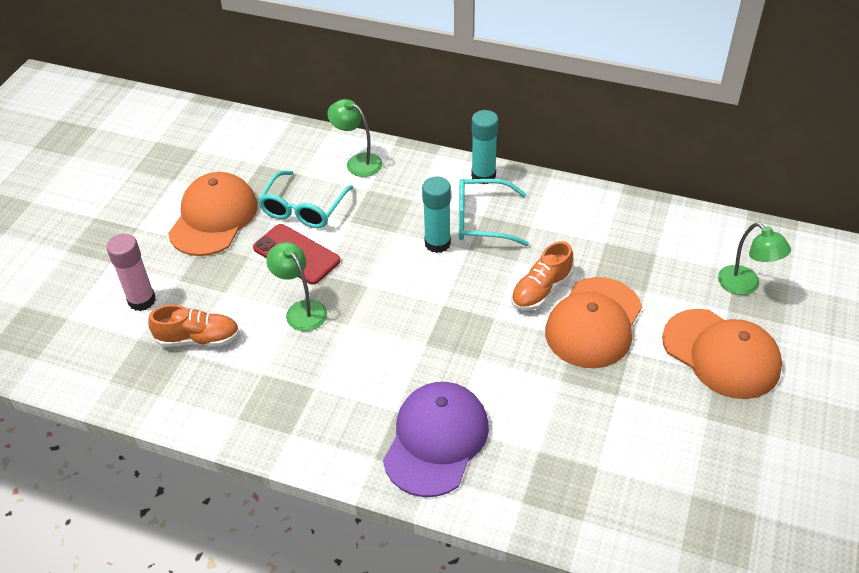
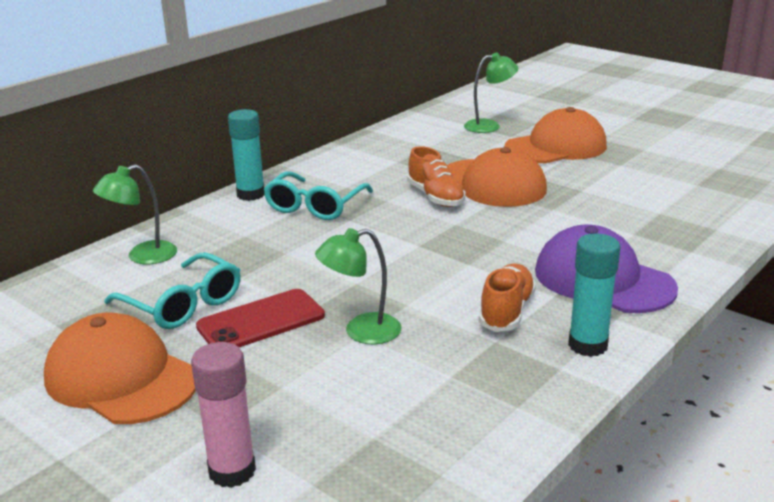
camera: 70 degrees left, 20 degrees down
orange shoe [148,305,240,347] -> orange shoe moved to [479,264,536,332]
turquoise glue stick [422,177,451,253] -> turquoise glue stick moved to [568,233,620,357]

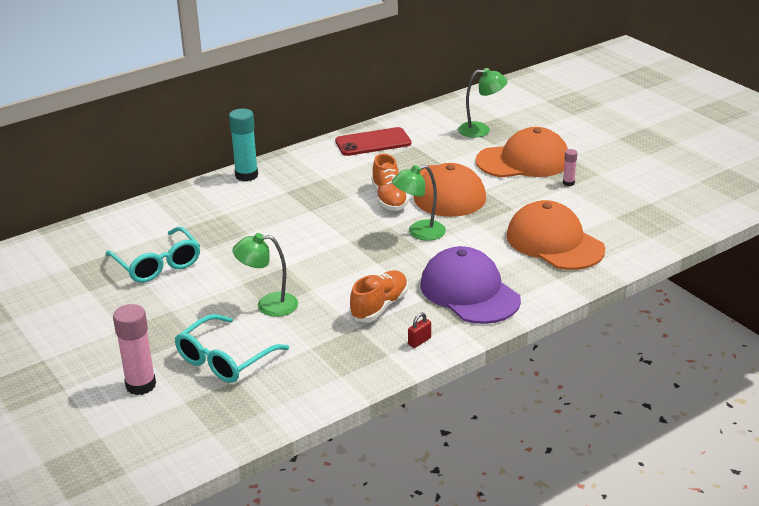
camera: 15 degrees right, 5 degrees up
orange cap [44,312,196,424] -> orange cap moved to [506,200,605,270]
green lamp [93,164,177,264] -> green lamp moved to [392,165,446,240]
red phone [196,289,325,347] -> red phone moved to [335,127,411,156]
turquoise glasses [263,171,373,220] -> turquoise glasses moved to [175,314,289,383]
turquoise glue stick [568,233,620,357] -> red padlock [408,312,431,348]
none -> pink glue stick [563,149,577,186]

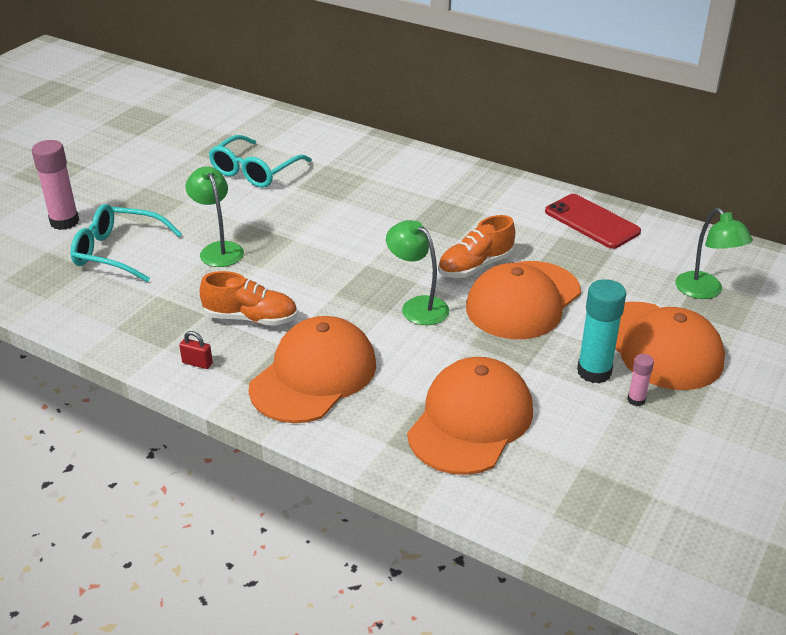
camera: 65 degrees right, 5 degrees up
turquoise glue stick [229,109,258,181] -> turquoise glue stick moved to [577,279,626,383]
purple cap [420,246,521,324] -> orange cap [249,316,376,423]

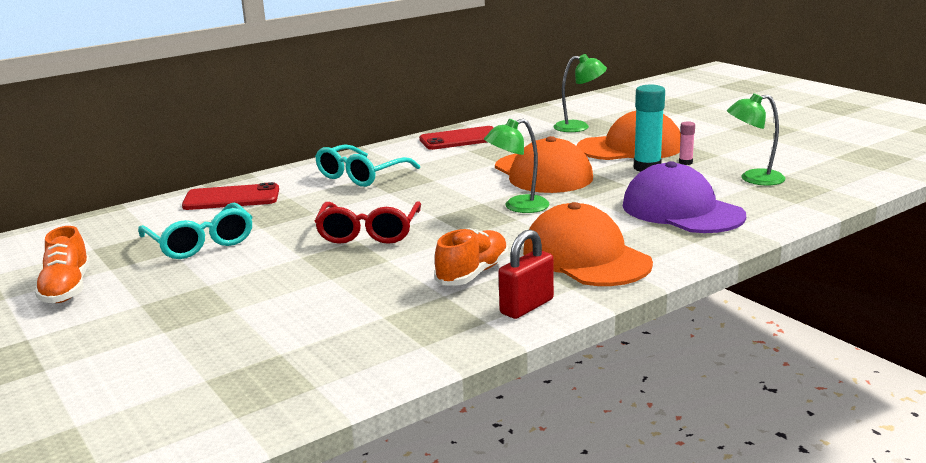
camera: 65 degrees left, 15 degrees down
pink glue stick [32,140,79,230] -> none
turquoise glasses [70,204,182,282] -> turquoise glasses moved to [315,144,420,187]
red padlock [179,331,213,369] -> red padlock [498,230,554,319], size x1.81
green lamp [186,166,244,267] -> green lamp moved to [727,93,785,185]
orange cap [407,357,533,475] -> purple cap [623,161,746,233]
orange shoe [438,215,515,278] -> orange shoe moved to [34,226,90,303]
none -> red phone [182,182,279,210]
none -> red glasses [315,201,421,244]

